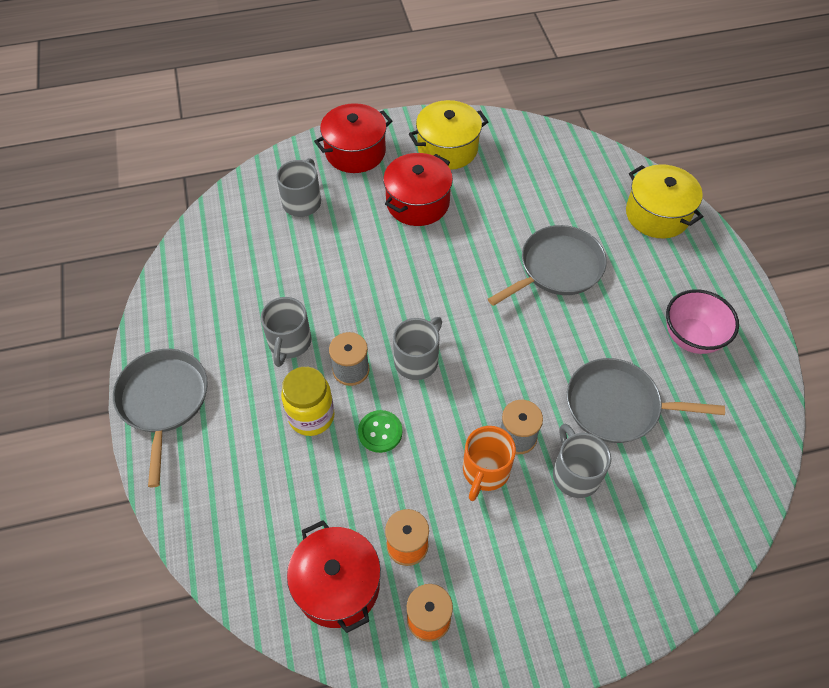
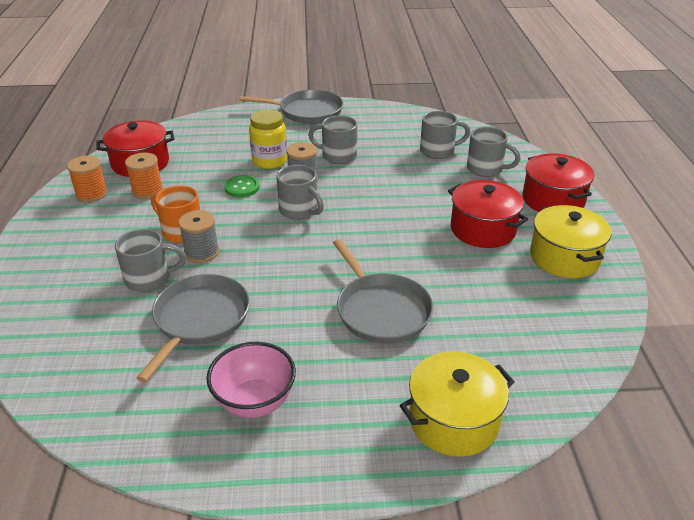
camera: 100 degrees right, 20 degrees down
none -> grey mug [420,111,470,159]

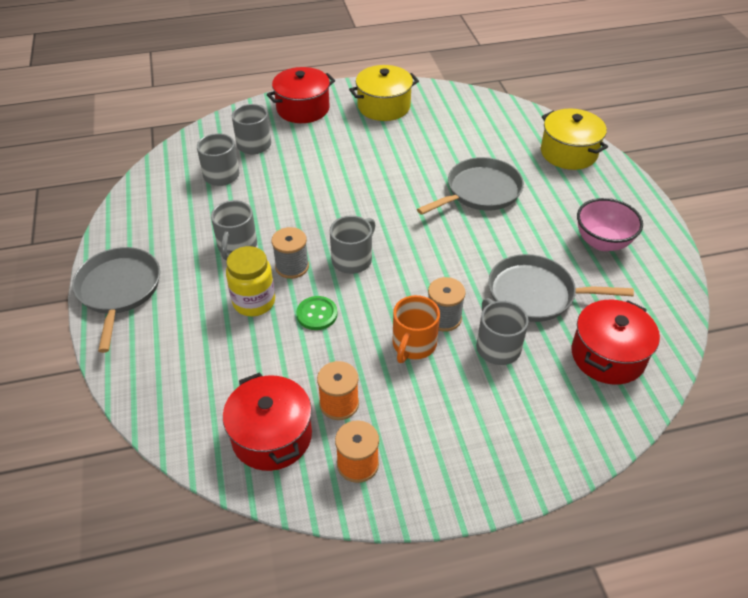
camera: 100 degrees left, 10 degrees up
red pot [448,180,528,248] -> red pot moved to [572,300,660,385]

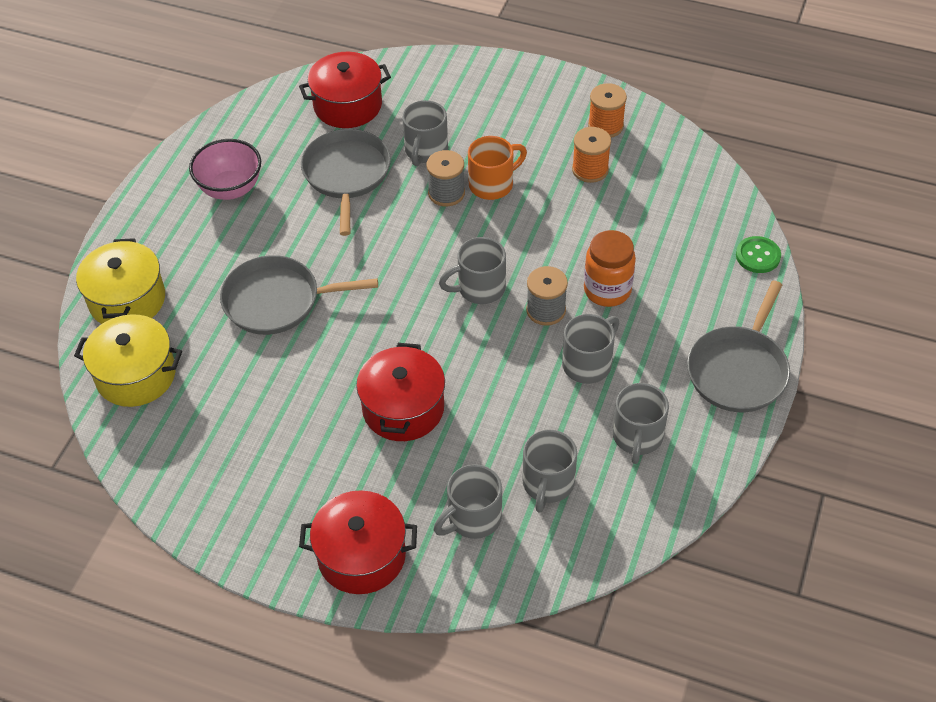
camera: 145 degrees left, 5 degrees up
red pot [223,372,312,471] -> red pot moved to [356,343,445,441]
yellow jar [226,246,275,316] -> orange jar [584,230,636,307]
green button [296,296,338,330] -> green button moved to [736,236,781,273]
yellow pot [349,65,419,121] -> yellow pot moved to [74,314,182,407]
grey pan [488,254,634,322] -> grey pan turned 135 degrees counterclockwise [301,129,391,236]
none -> grey mug [613,383,669,464]

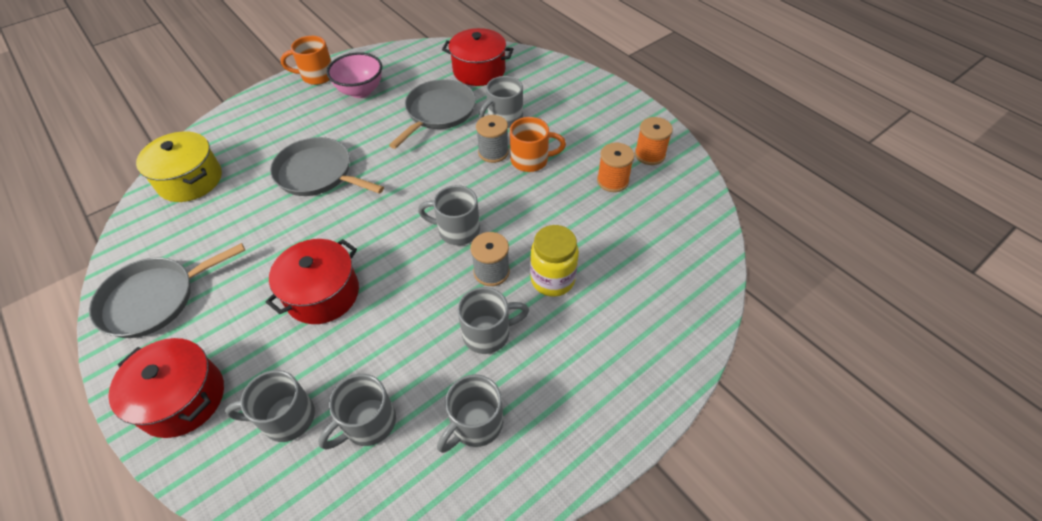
camera: 30 degrees right, 0 degrees up
yellow pot [76,238,165,324] -> none
orange jar [584,230,636,307] -> yellow jar [530,225,579,297]
grey pan [687,280,790,412] -> grey pan moved to [89,243,245,338]
green button [736,236,781,273] -> none
none -> orange mug [280,36,332,85]

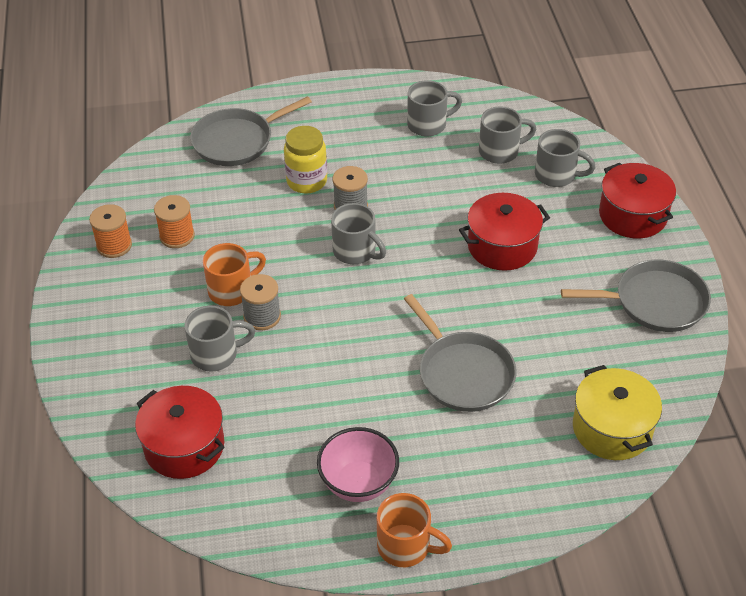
camera: 150 degrees left, 5 degrees down
grey pan [389,79,476,149] -> grey pan moved to [190,96,312,166]
grey mug [457,287,529,354] -> none
orange mug [510,117,566,172] -> orange mug turned 120 degrees clockwise [203,243,266,306]

